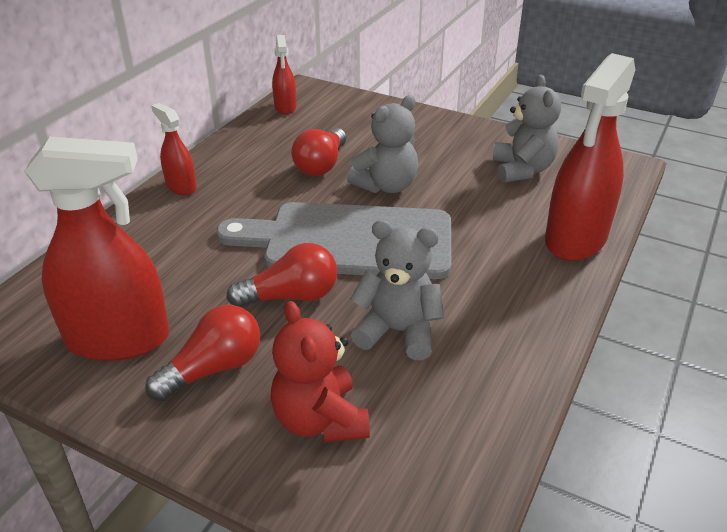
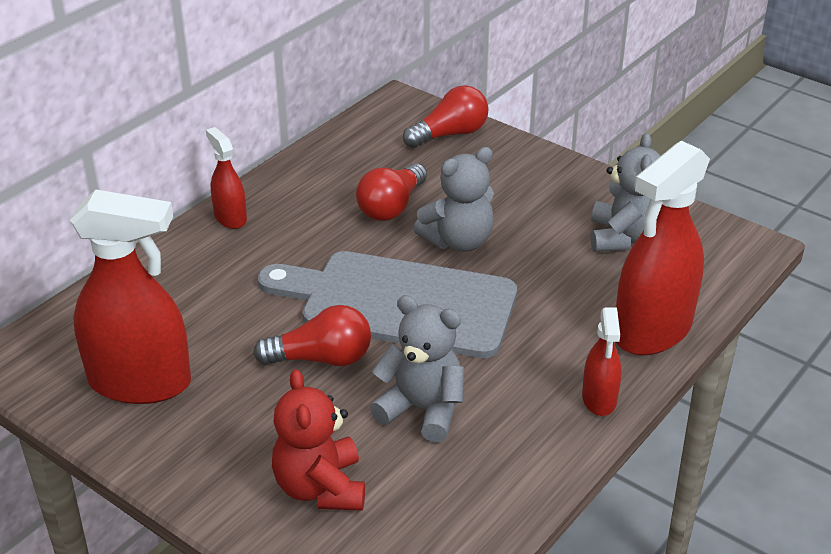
camera: 10 degrees right, 0 degrees up
red light bulb [145,305,260,402] -> red light bulb moved to [403,85,489,148]
red spray bottle [272,35,296,114] -> red spray bottle moved to [582,307,622,416]

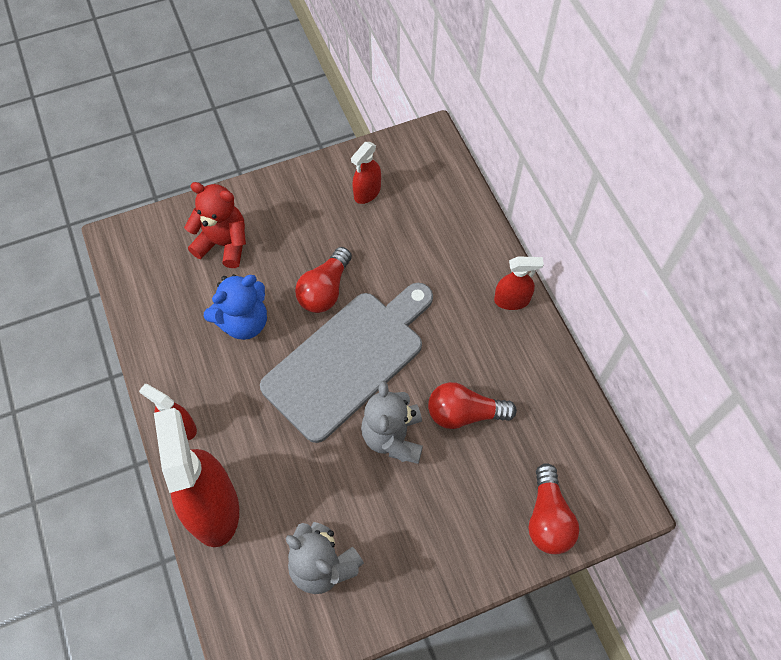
camera: 120 degrees right, 25 degrees up
red spray bottle [70,189,191,404] -> red spray bottle [351,142,381,204], size x0.50
red light bulb [356,163,427,221] -> red light bulb turned 60 degrees counterclockwise [428,382,517,429]
grey teddy bear [370,295,464,443] -> blue teddy bear [204,274,267,340]

